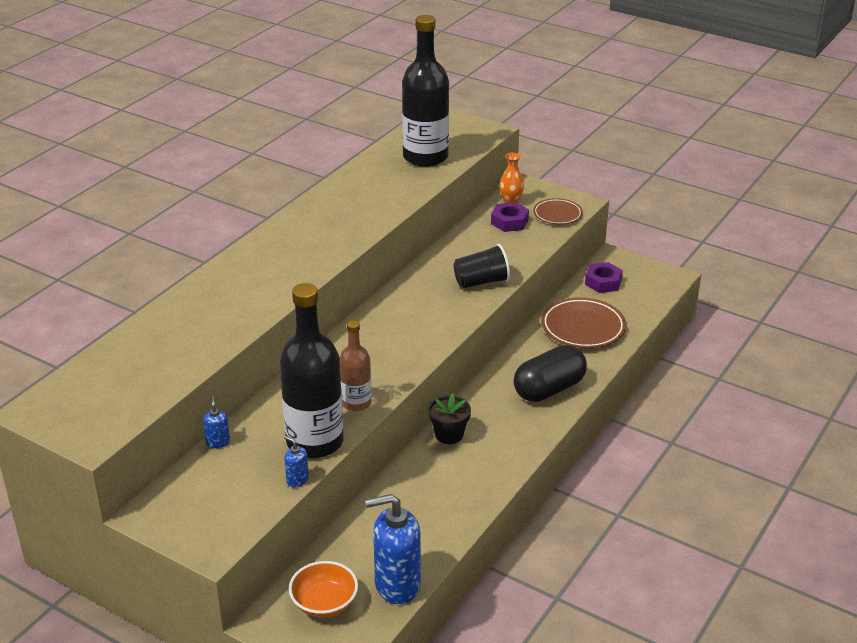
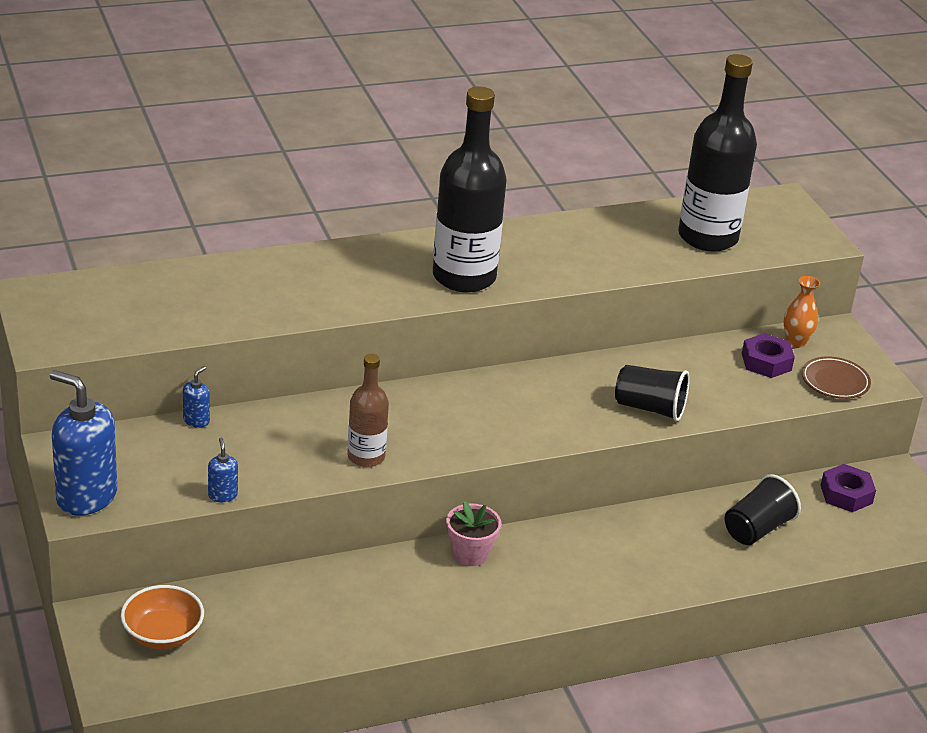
camera: 35 degrees right, 0 degrees up
black bottle [279,283,344,458] -> black bottle moved to [433,86,507,292]
blue soap dispenser [365,494,421,604] -> blue soap dispenser moved to [50,370,117,516]
black flower pot [428,393,471,444] -> pink flower pot [446,501,501,566]
black capsule [514,345,587,402] -> none
brown plate [541,297,626,348] -> black cup [724,474,801,545]

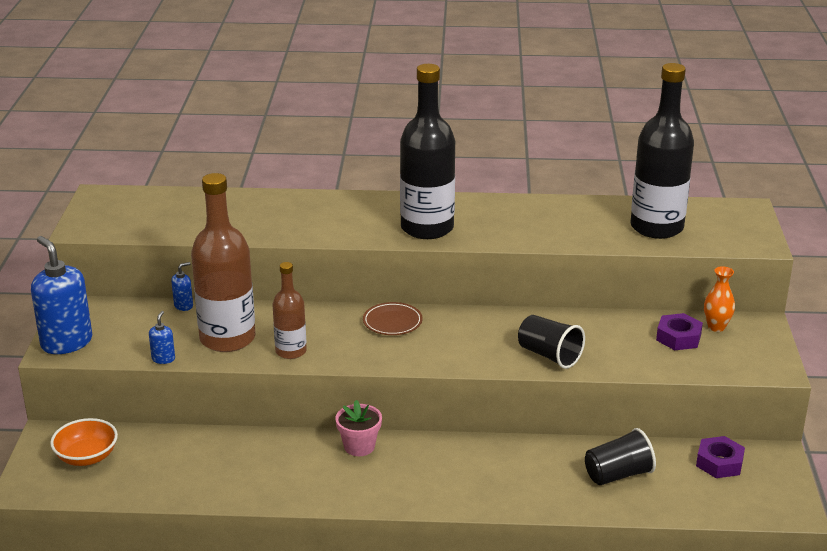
camera: 25 degrees right, 5 degrees down
brown plate [802,356,871,399] -> brown plate moved to [363,302,423,335]
none -> brown bottle [191,173,256,352]

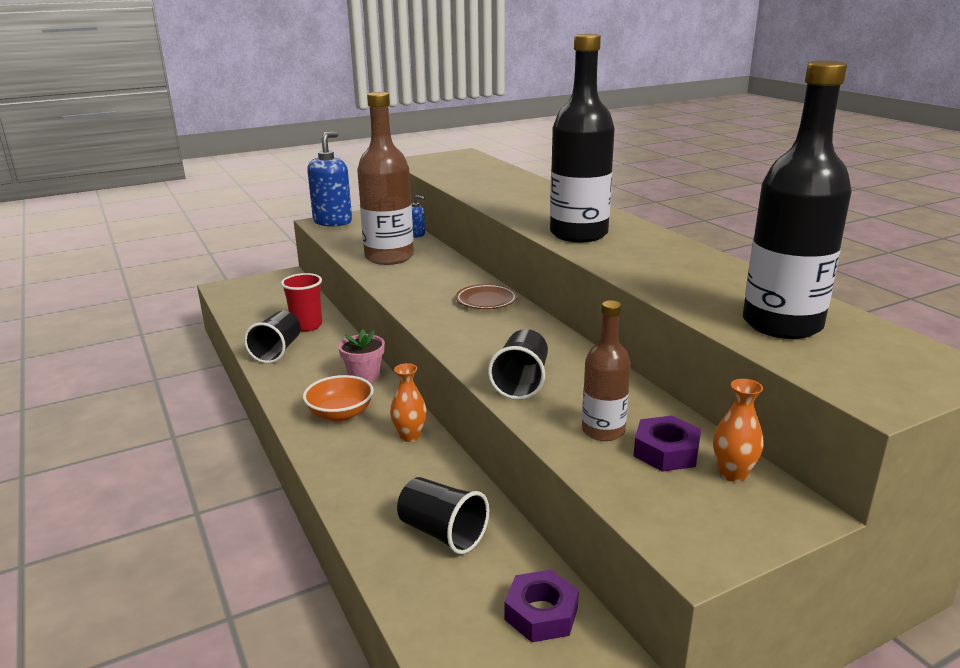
camera: 60 degrees right, 5 degrees down
orange bowl [50,418,118,466] -> orange bowl moved to [303,375,374,422]
blue soap dispenser [149,311,175,364] -> none
brown bottle [272,262,307,359] -> brown bottle moved to [582,300,631,441]
none -> black cup [244,311,301,363]
none -> red cup [281,273,322,332]
none -> orange vase [390,363,427,442]

